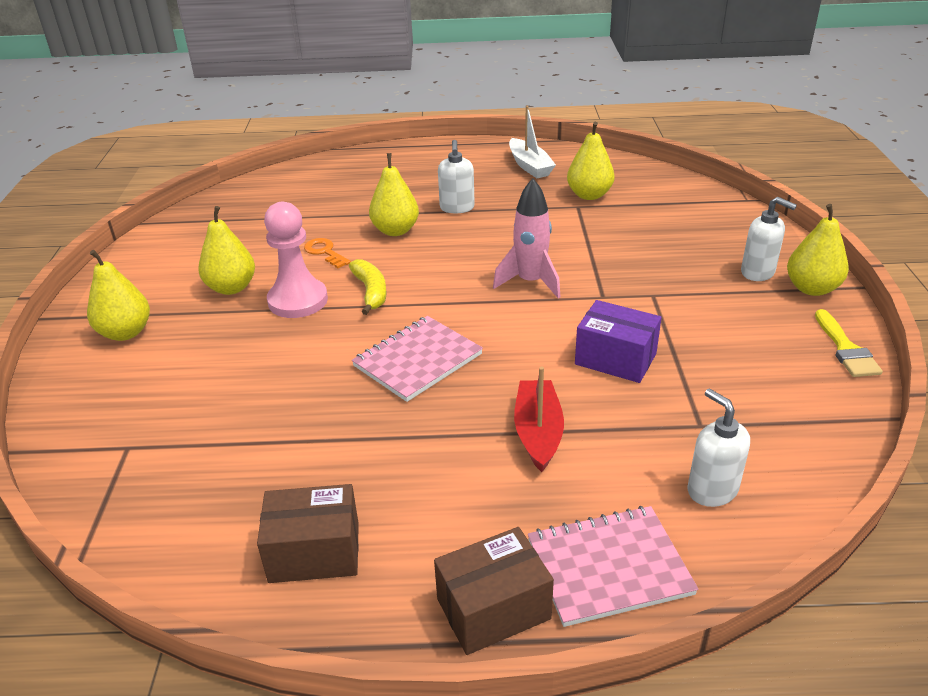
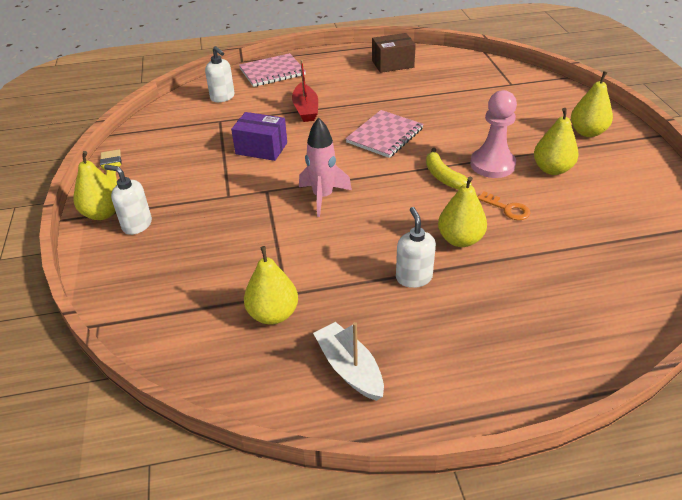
camera: 170 degrees right, 5 degrees up
brown box [434,527,554,655] -> none

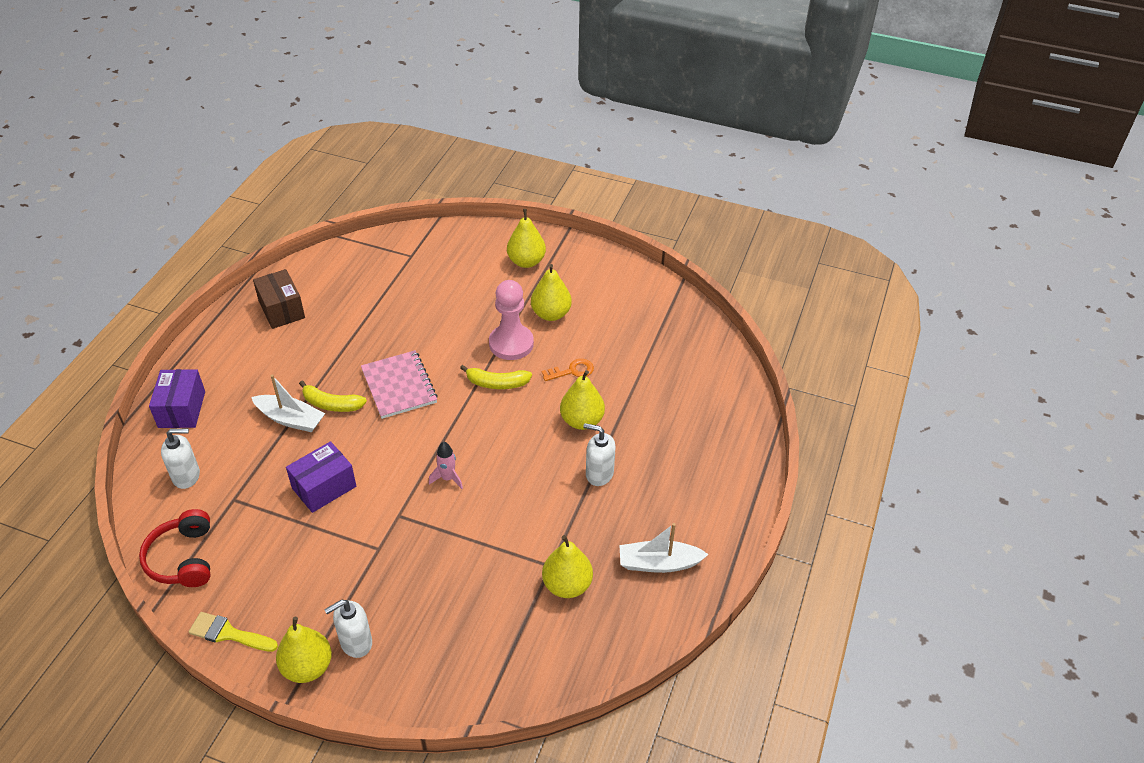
camera: 60 degrees left, 5 degrees up
pink notebook [239,53,306,87] -> purple box [149,369,205,428]
red boat [292,60,318,122] -> white boat [251,375,325,432]
pink rocket [299,117,352,217] -> pink rocket [429,442,463,489], size x0.60
brown box [372,33,416,73] -> brown box turned 45 degrees counterclockwise [253,269,305,329]
none -> red headphones [139,509,210,587]
none -> yellow banana [299,381,367,412]

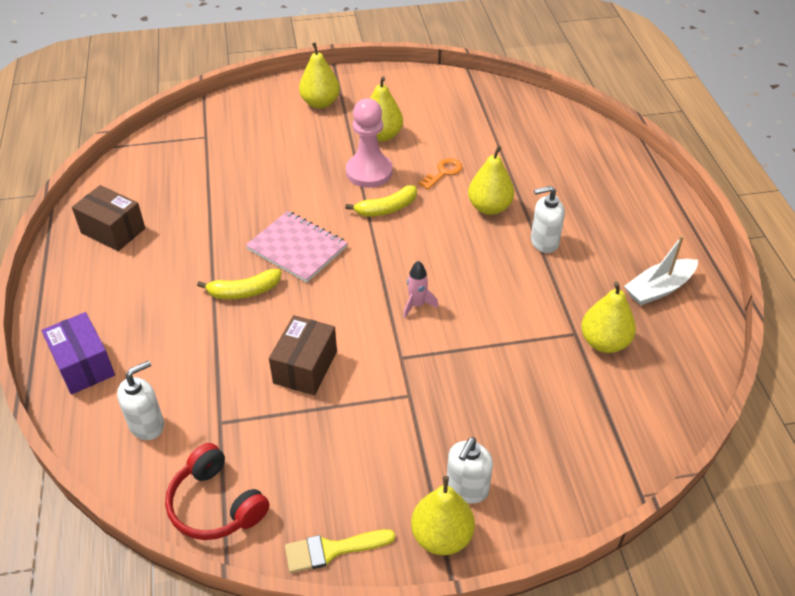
camera: 30 degrees left, 0 degrees up
white boat [251,375,325,432] -> none
purple box [286,441,356,513] -> brown box [269,315,337,395]

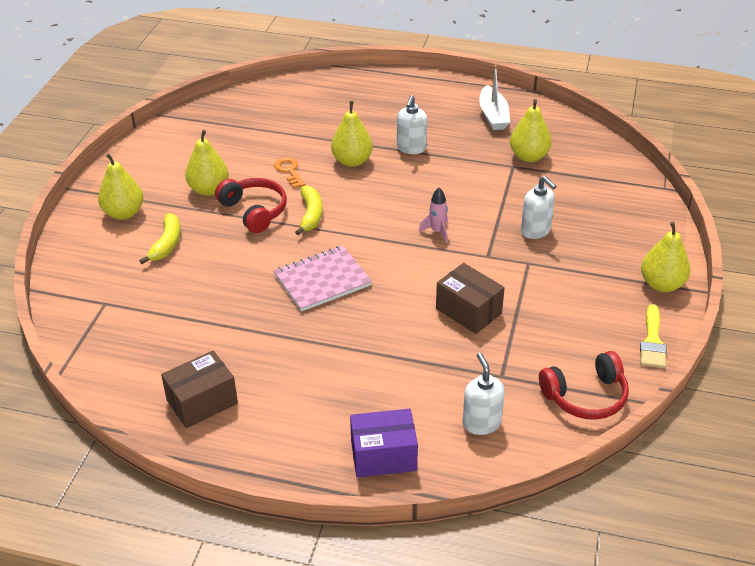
camera: 65 degrees left, 5 degrees down
yellow banana [197,269,281,299] -> yellow banana moved to [139,213,181,264]
pink pawn [346,98,393,188] -> red headphones [215,178,287,233]
white soap dispenser [447,437,493,504] -> white soap dispenser moved to [521,176,556,239]

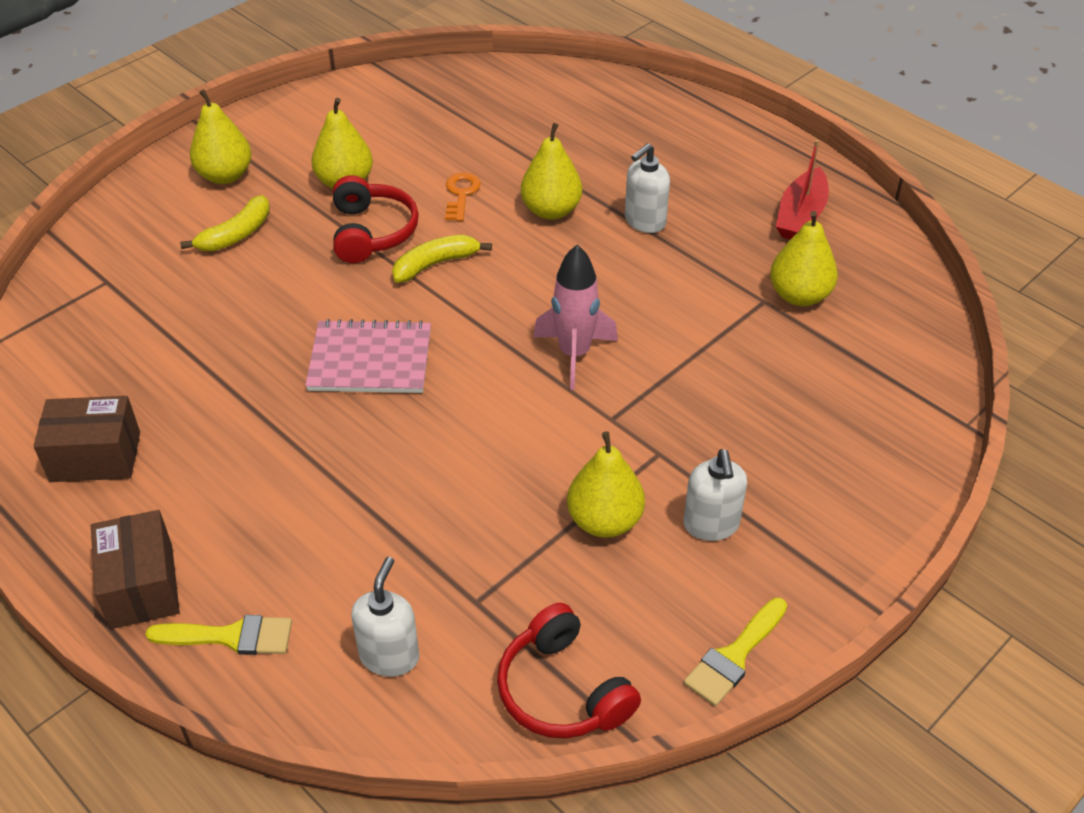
camera: 30 degrees right, 5 degrees up
yellow banana [295,186,323,235] -> yellow banana turned 150 degrees counterclockwise [392,235,492,283]
purple box [350,409,418,478] -> yellow brush [145,615,292,655]
pink rocket [418,187,448,243] -> pink rocket [533,245,618,390], size x1.67
brown box [436,263,505,334] -> brown box moved to [91,510,180,629]
white boat [479,65,510,130] -> red boat [776,139,829,240]
white soap dispenser [521,176,556,239] -> white soap dispenser moved to [683,449,747,541]
red headphones [539,351,629,420] -> red headphones turned 45 degrees clockwise [497,603,641,738]
yellow pear [641,222,691,292] -> yellow pear moved to [567,431,645,538]

